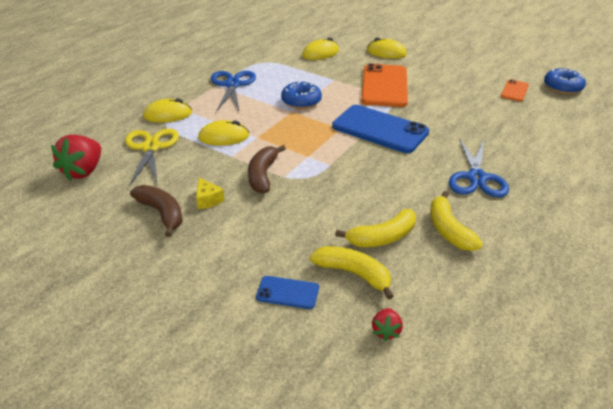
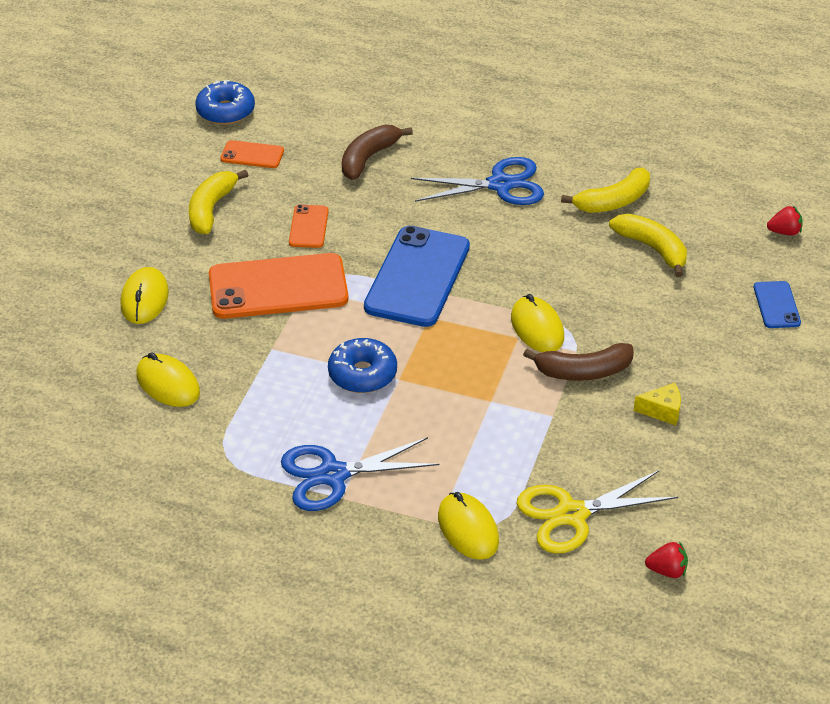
camera: 105 degrees left, 5 degrees up
red strawberry [51,135,101,181] -> red strawberry [645,541,688,578], size x0.51
brown banana [130,185,183,237] -> brown banana moved to [342,125,413,180]
yellow cheese [196,178,224,209] -> yellow cheese turned 45 degrees clockwise [634,383,681,425]
yellow mouse [198,120,249,146] -> yellow mouse moved to [511,294,564,352]
yellow banana [310,246,394,300] -> yellow banana moved to [189,170,248,234]
none -> orange phone [289,204,329,248]

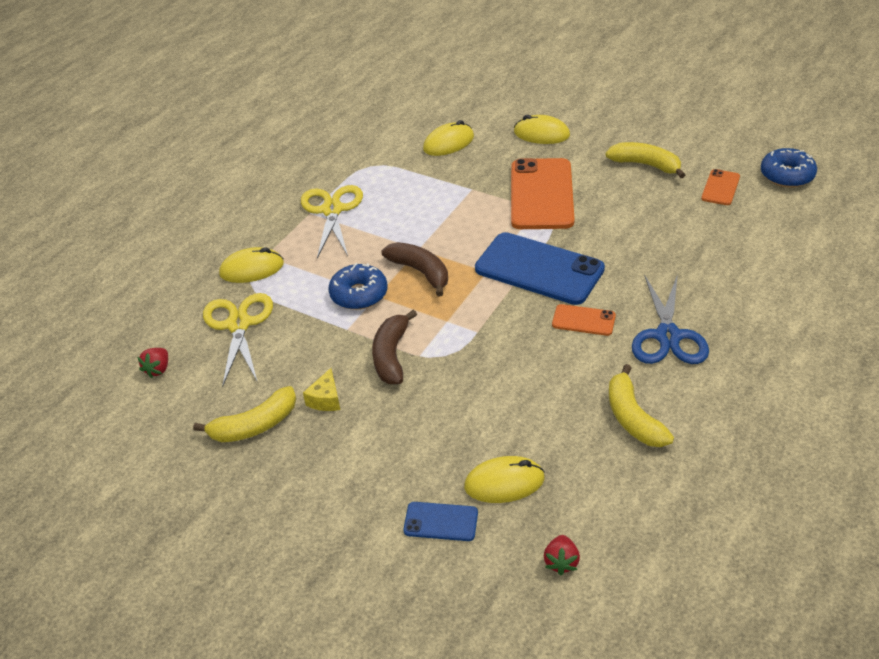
camera: 105 degrees right, 0 degrees up
blue scissors [281,437,439,511] -> yellow scissors [301,185,363,258]
orange phone [289,204,329,248] -> orange phone moved to [552,304,616,336]
blue donut [328,338,397,393] -> blue donut moved to [328,263,388,310]
brown banana [342,125,413,180] -> brown banana moved to [382,242,448,297]
yellow mouse [511,294,564,352] -> yellow mouse moved to [464,456,545,503]
yellow banana [609,214,687,277] -> yellow banana moved to [193,386,296,442]

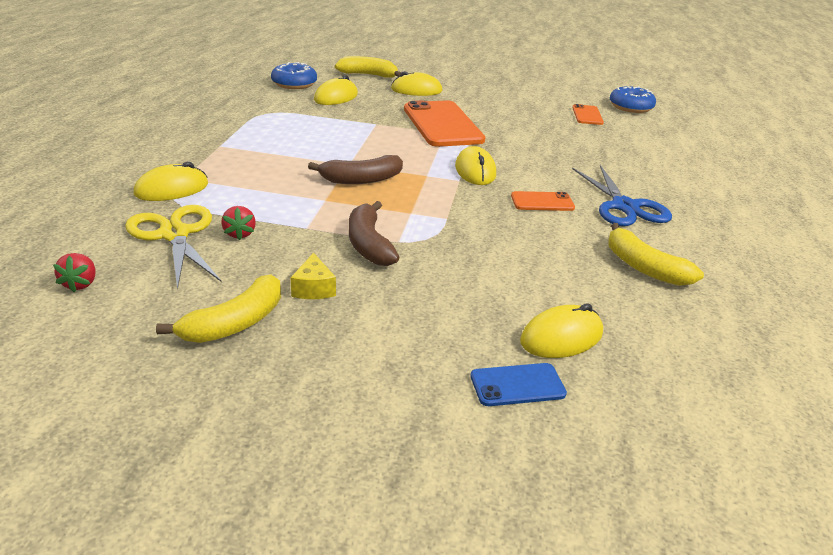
camera: 25 degrees left, 10 degrees down
yellow scissors [301,185,363,258] -> none
blue donut [328,263,388,310] -> blue donut moved to [271,62,317,89]
brown banana [382,242,448,297] -> brown banana turned 135 degrees clockwise [308,155,403,184]
blue phone [475,232,605,305] -> yellow mouse [455,146,496,185]
red strawberry [544,535,580,575] -> red strawberry moved to [221,206,256,240]
yellow banana [605,142,685,178] -> yellow banana moved to [335,56,402,78]

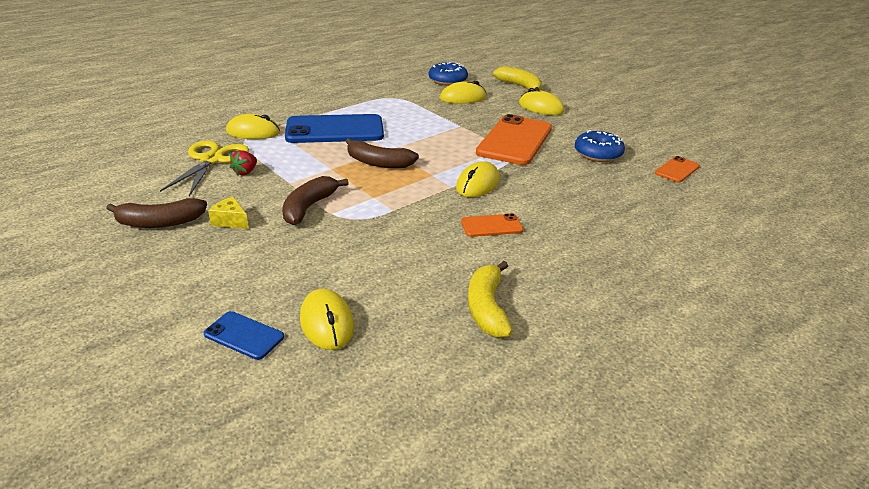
camera: 40 degrees right, 0 degrees up
red strawberry [53,253,96,292] -> none
yellow banana [156,275,281,343] -> brown banana [106,198,207,228]
yellow cheese [291,253,336,299] -> yellow cheese turned 90 degrees clockwise [208,197,249,229]
orange phone [511,191,575,211] -> orange phone turned 45 degrees counterclockwise [461,213,523,237]
yellow mouse [520,303,603,358] -> yellow mouse turned 60 degrees clockwise [300,289,354,350]
blue scissors [572,165,672,226] -> none
blue donut [610,86,656,113] -> blue donut moved to [575,130,625,162]
none -> blue phone [285,114,384,143]

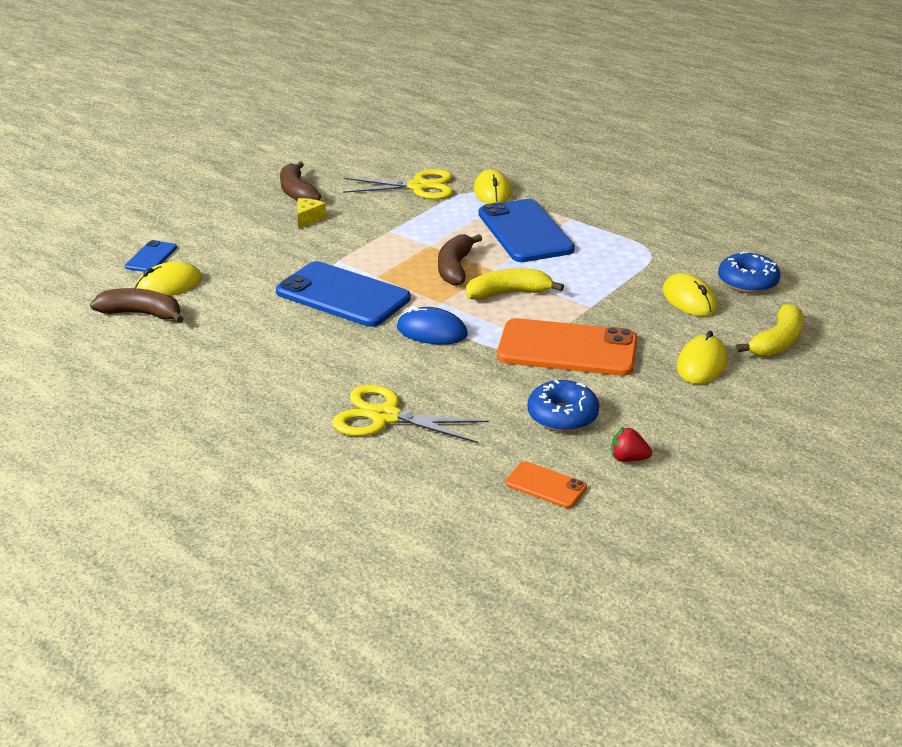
camera: 80 degrees right, 0 degrees up
red strawberry [230,150,257,175] -> red strawberry moved to [611,427,652,462]
brown banana [282,176,349,225] -> brown banana moved to [90,288,184,323]
yellow mouse [456,161,500,197] -> blue mouse [397,306,468,345]
orange phone [461,213,523,237] -> none
yellow banana [468,261,513,338] -> yellow banana moved to [466,268,564,300]
none -> blue phone [276,261,410,327]
none -> yellow scissors [332,385,489,443]

